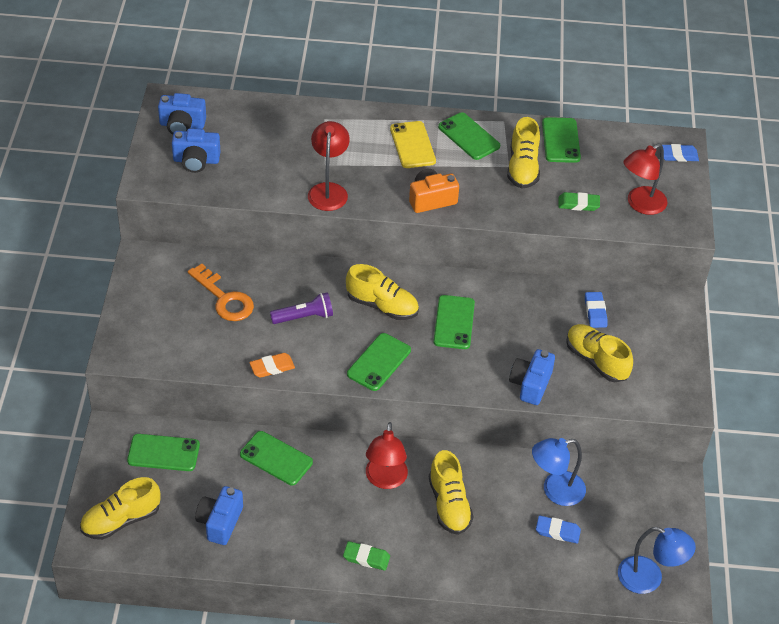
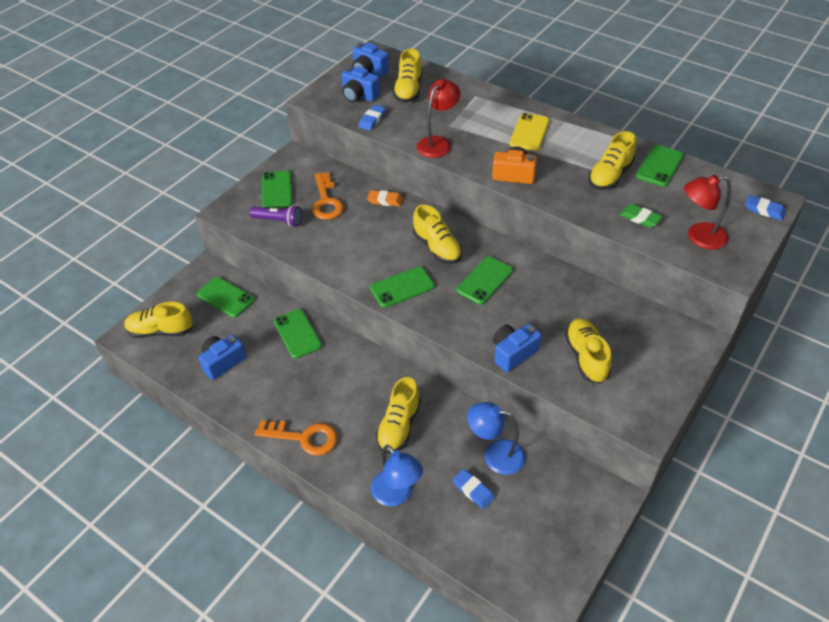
camera: 35 degrees right, 0 degrees up
orange eraser [249,353,295,378] -> orange eraser moved to [367,190,403,207]
purple flashlight [270,292,333,324] -> purple flashlight moved to [249,205,302,227]
green eraser [343,541,390,571] -> orange key [255,420,337,456]
red lamp [366,422,408,489] -> none
green phone [438,112,500,160] -> green phone moved to [262,170,292,208]
blue eraser [585,292,608,328] -> blue eraser moved to [358,105,386,131]
blue lamp [618,527,696,594] -> blue lamp moved to [371,445,423,506]
none -> yellow shoe [393,48,422,103]

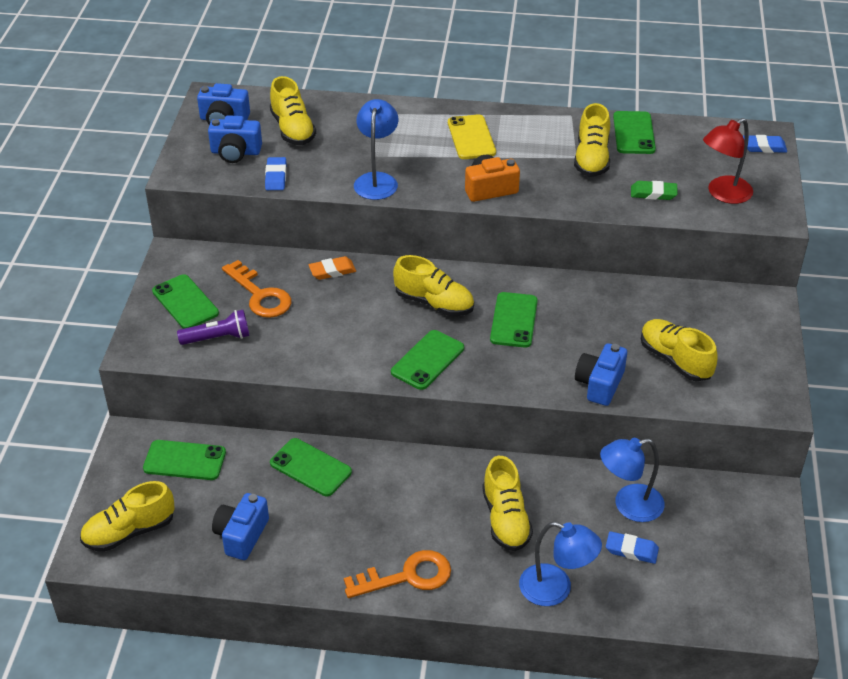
camera: 30 degrees left, 5 degrees down
red lamp [417,79,460,158] -> blue lamp [354,99,398,200]

